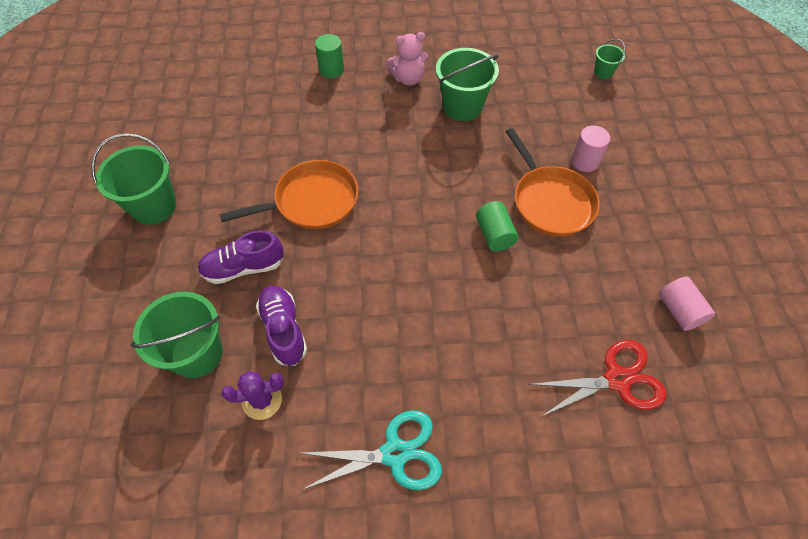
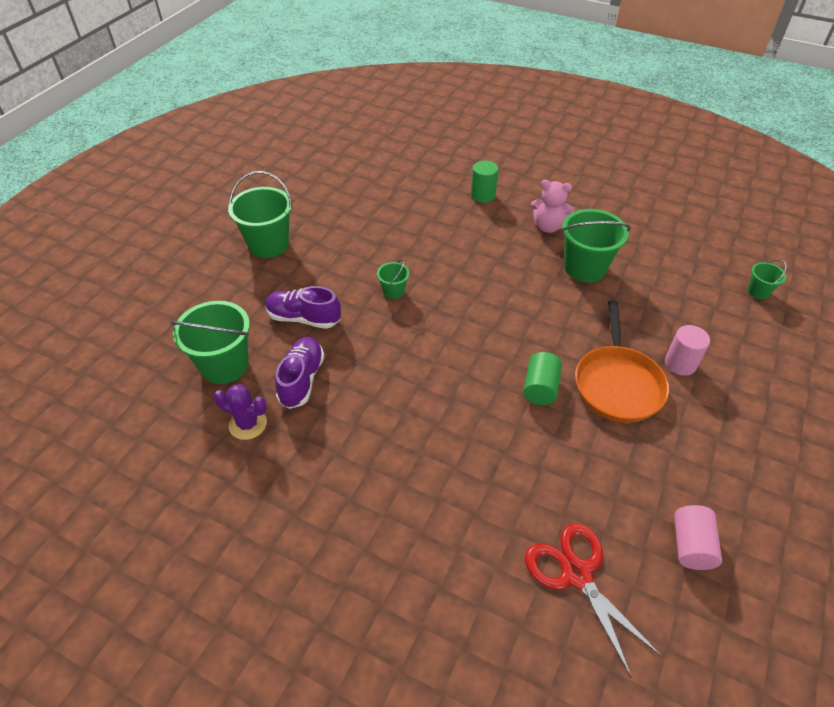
camera: 30 degrees right, 10 degrees down
orange pan [219,160,358,230] -> green bucket [377,259,409,299]
turquoise scissors [301,410,442,490] -> none
red scissors [529,340,666,417] -> red scissors turned 135 degrees counterclockwise [525,523,662,678]

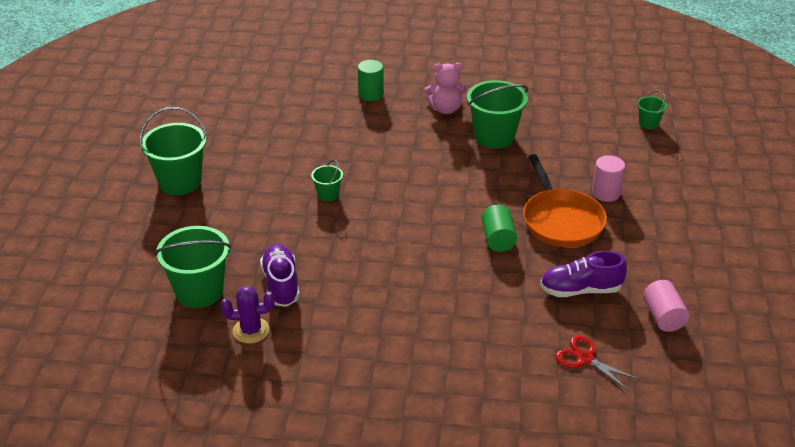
camera: 20 degrees left, 10 degrees down
purple shoe [265,286,341,329] -> purple shoe moved to [540,251,627,297]
red scissors [525,523,662,678] -> red scissors [555,336,640,391], size x0.66

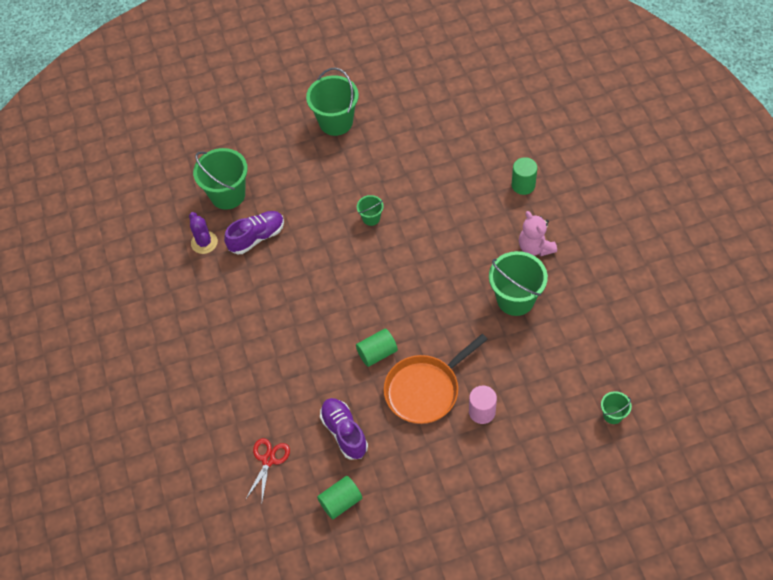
camera: 70 degrees right, 20 degrees up
pink cylinder [643,280,689,332] -> green cylinder [317,476,362,519]

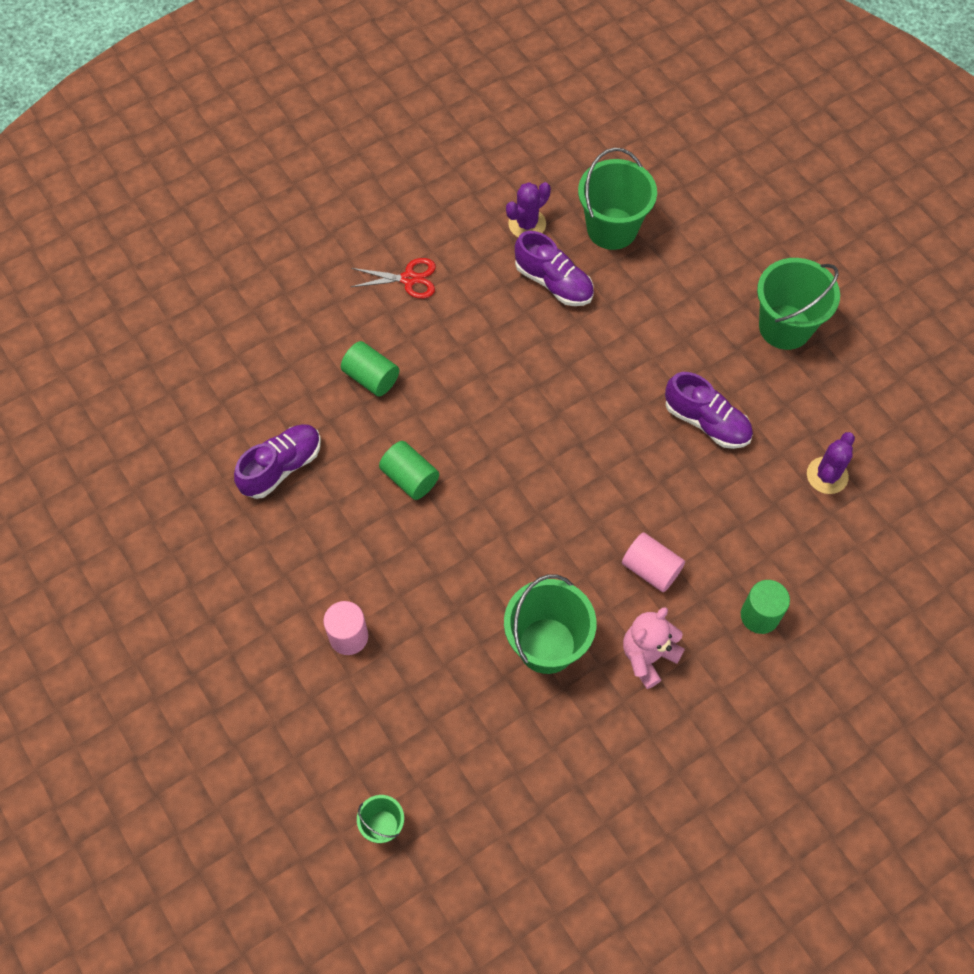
camera: 70 degrees right, 5 degrees up
red scissors [245,438,290,501] -> red scissors moved to [351,258,436,299]
green cylinder [317,476,362,519] -> green cylinder moved to [341,341,399,396]
green bucket [357,195,384,226] -> none
orange pan [384,334,488,424] -> none
none -> pink cylinder [622,532,685,592]
none -> purple shoe [665,372,753,449]
none -> purple cactus [807,432,855,494]

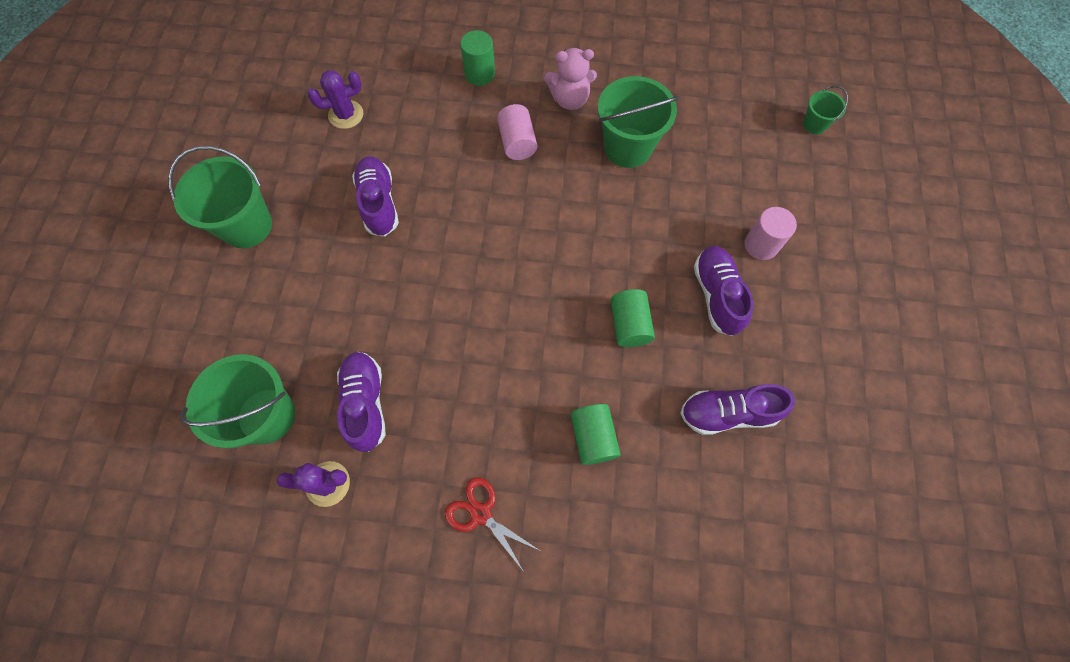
camera: 140 degrees left, 5 degrees up
none -> purple shoe [694,246,754,336]

